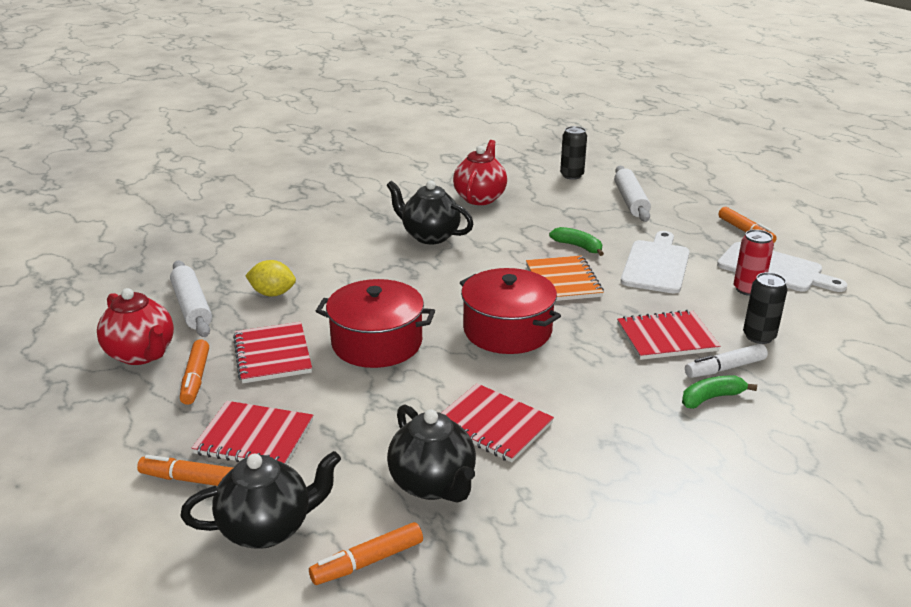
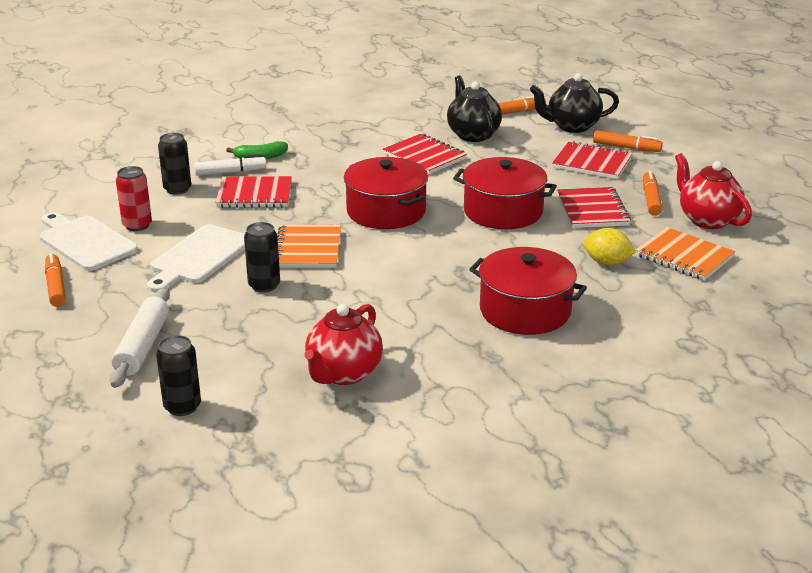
camera: 170 degrees left, 0 degrees up
white rolling pin [170,261,212,337] -> orange notebook [636,227,735,280]
black teapot [386,180,473,244] -> none
green banana [549,227,604,256] -> black can [244,222,280,293]
none -> red pot [469,247,587,335]

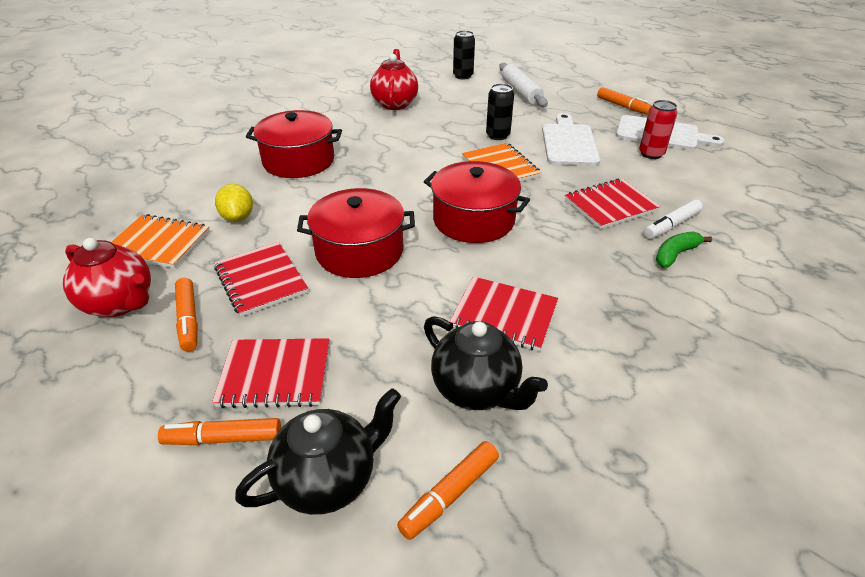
camera: 155 degrees right, 10 degrees up
black can [158,133,191,195] -> none
yellow lemon [583,228,636,265] -> yellow lemon turned 75 degrees clockwise [215,184,253,222]

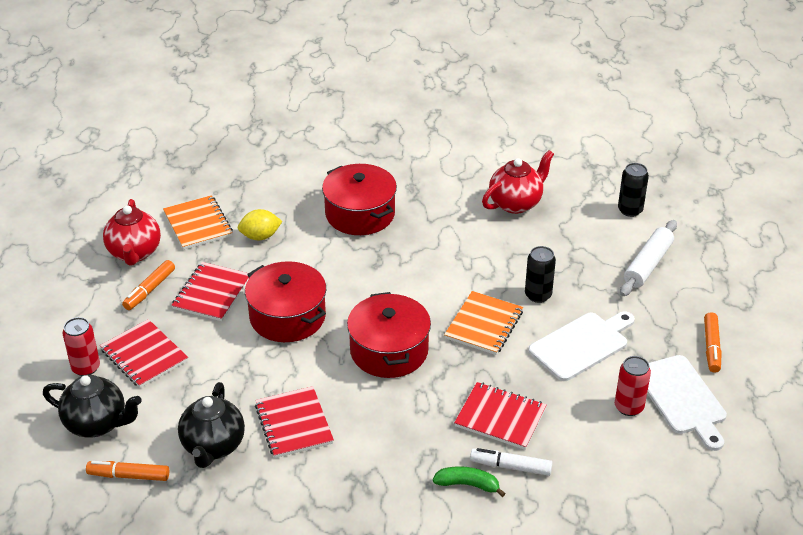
camera: 50 degrees right, 0 degrees up
orange marker [158,418,281,445] -> red can [62,317,100,376]
yellow lemon [215,184,253,222] -> yellow lemon turned 45 degrees clockwise [238,209,282,240]

